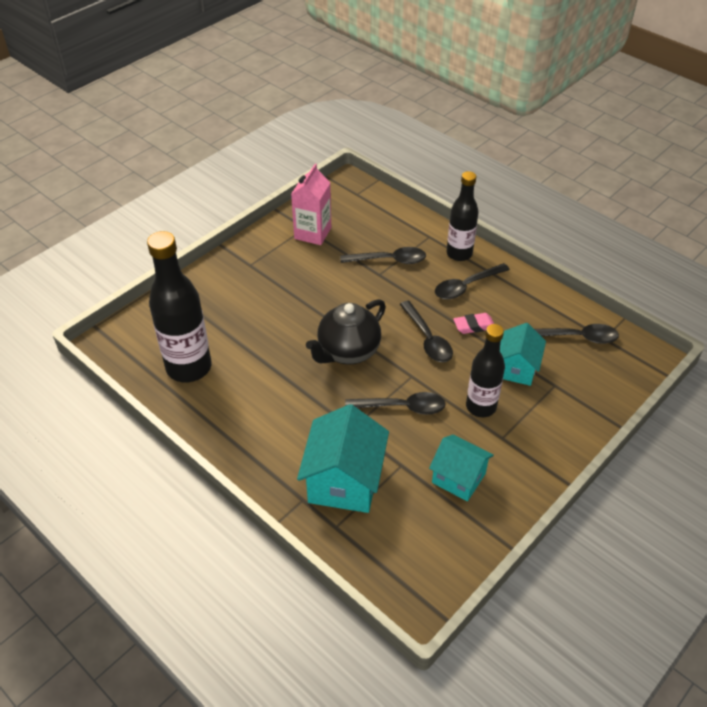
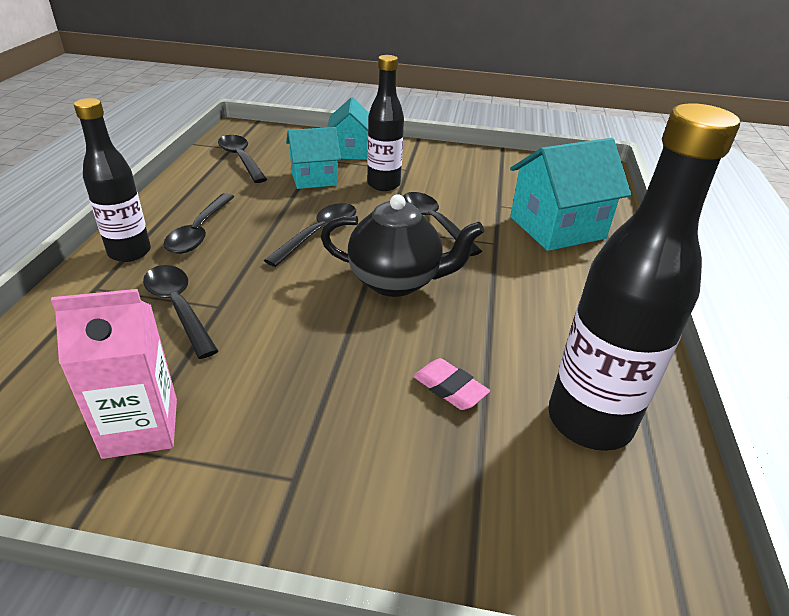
camera: 125 degrees left, 10 degrees down
turquoise house [429,434,494,501] -> turquoise house moved to [327,97,369,160]
black spoon [435,263,510,299] -> black spoon turned 75 degrees clockwise [163,193,234,254]
pink eraser [453,313,494,334] -> pink eraser moved to [413,358,490,410]

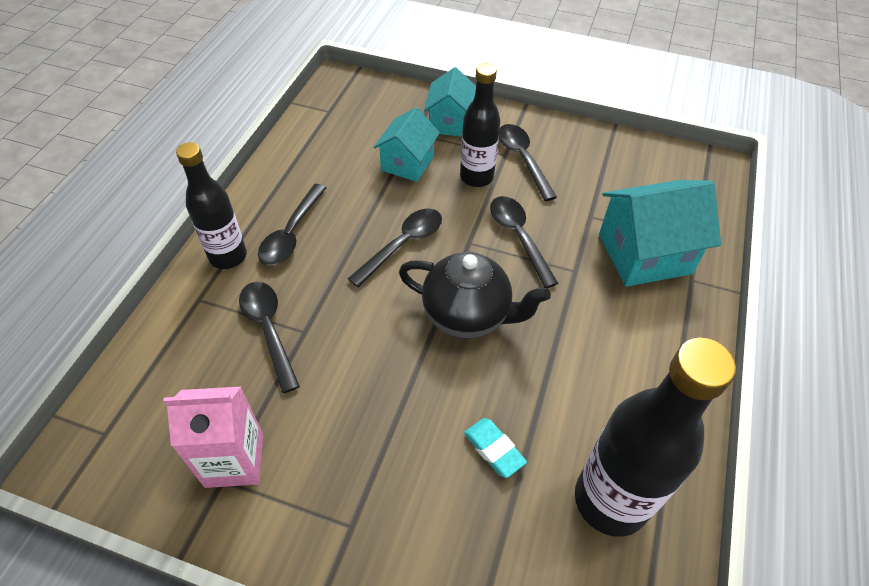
camera: 10 degrees right, 15 degrees up
black spoon [218,135,267,183] -> black spoon moved to [499,124,557,201]
turquoise house [286,127,341,189] -> turquoise house turned 60 degrees counterclockwise [374,107,440,182]
pink eraser [413,358,490,410] -> turquoise eraser [464,418,527,478]

